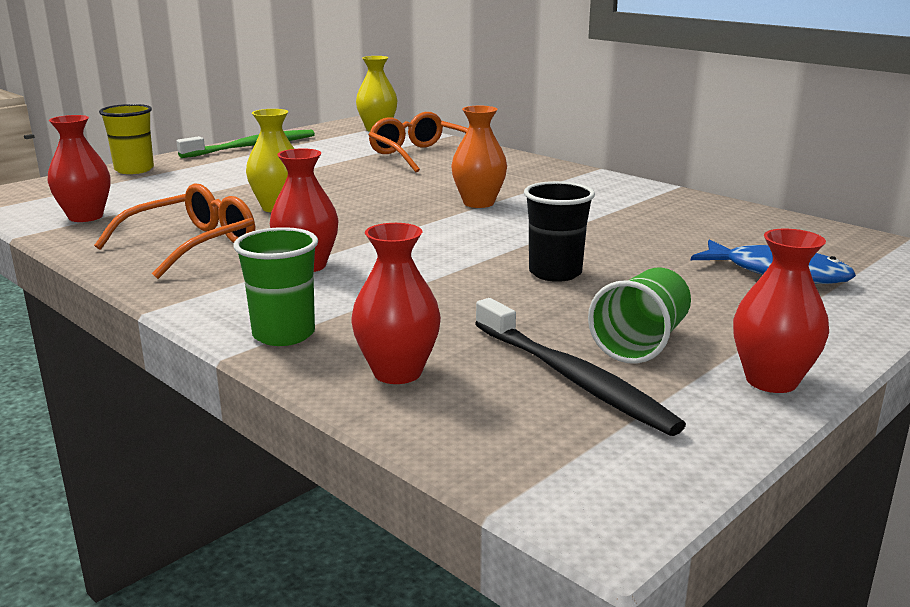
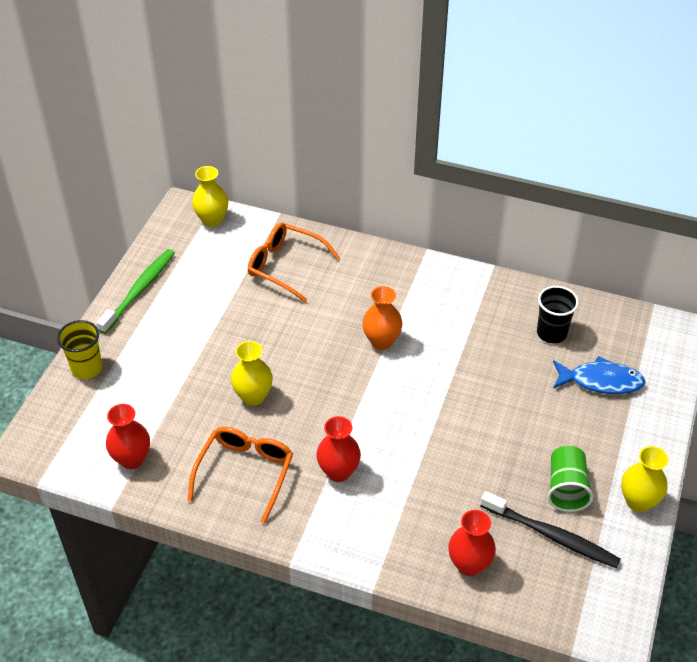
camera: 25 degrees left, 25 degrees up
green cup [233,227,318,346] -> none
black cup [524,181,595,282] -> black cup moved to [537,286,579,343]
red vase [733,229,829,393] -> yellow vase [621,446,668,512]

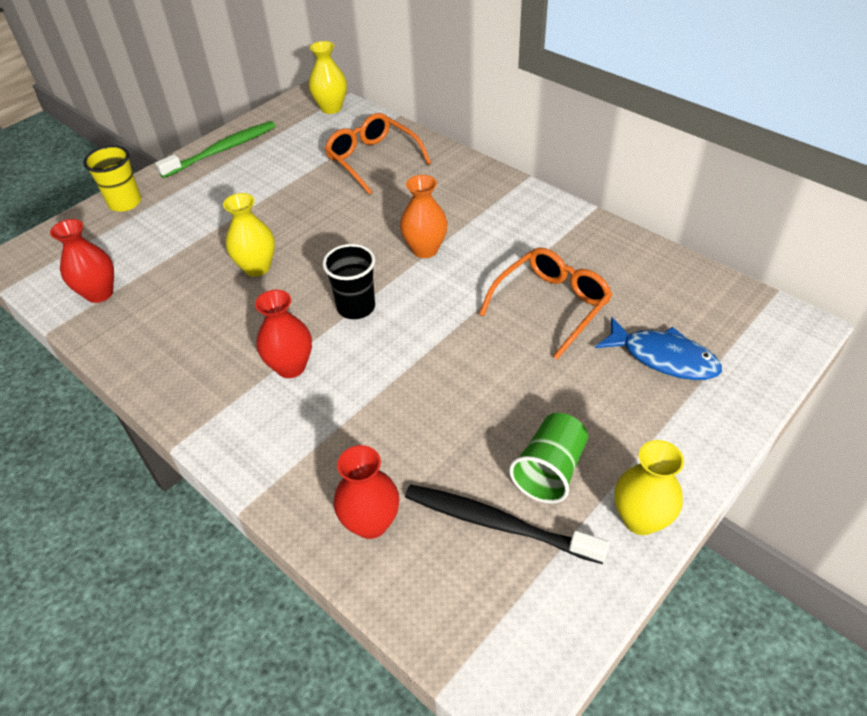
camera: 25 degrees right, 0 degrees up
orange glasses [188,427,293,524] -> orange glasses moved to [479,247,612,360]
black toothbrush [481,491,621,568] -> black toothbrush turned 150 degrees clockwise [405,484,610,564]
black cup [537,286,579,343] -> black cup moved to [323,244,375,319]

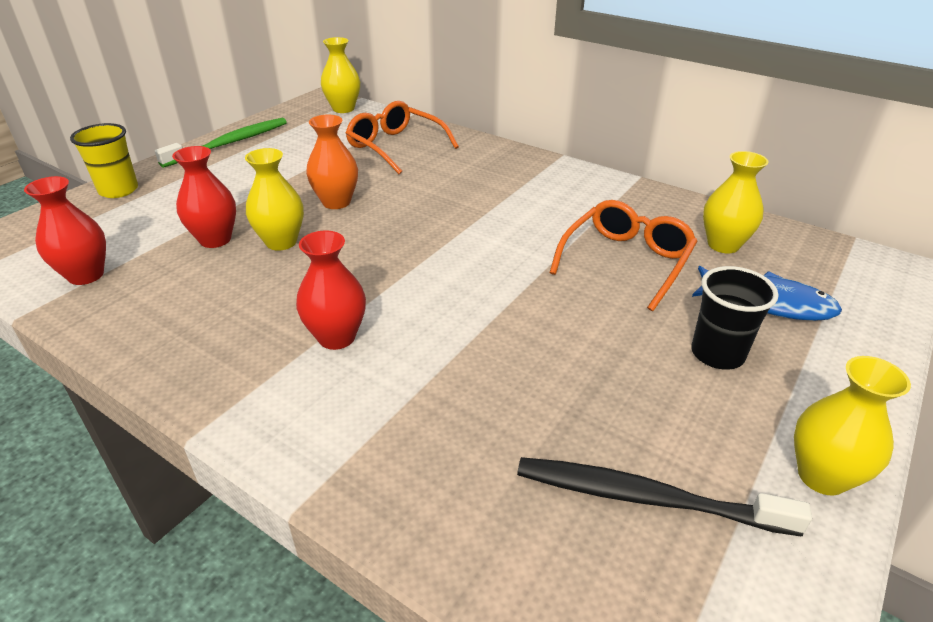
camera: 10 degrees left, 10 degrees down
black cup [323,244,375,319] -> black cup moved to [691,266,779,370]
red vase [334,445,399,539] -> red vase moved to [172,146,236,248]
orange vase [400,175,448,258] -> orange vase moved to [306,115,358,209]
green cup [509,413,588,504] -> none
none -> yellow vase [703,151,768,254]

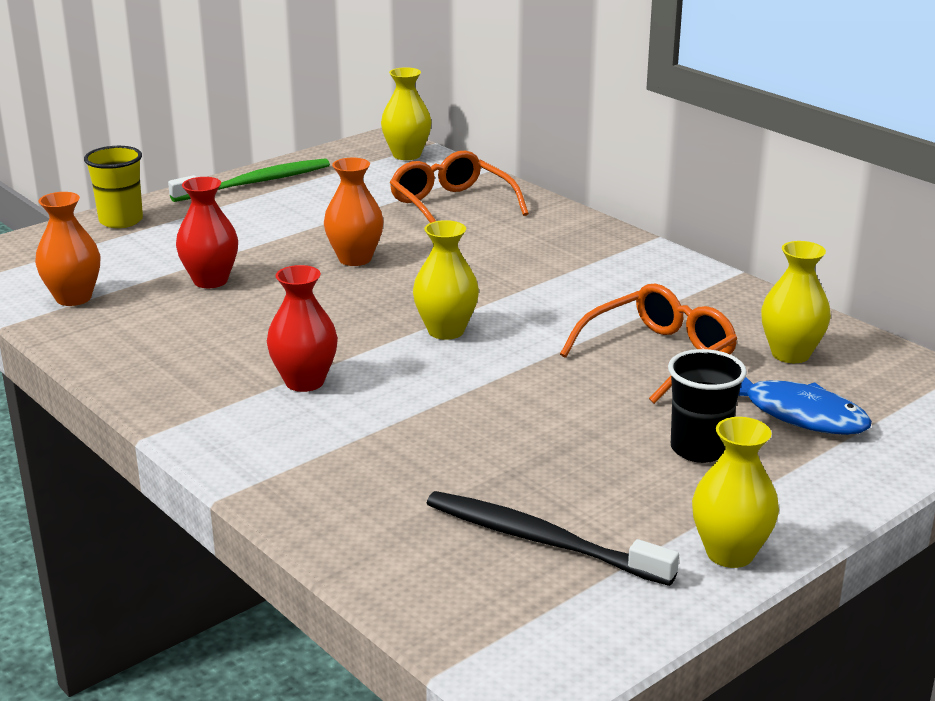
camera: 15 degrees right, 10 degrees down
red vase [24,176,106,285] -> orange vase [35,192,100,306]
yellow vase [245,148,304,251] -> yellow vase moved to [413,220,479,340]

